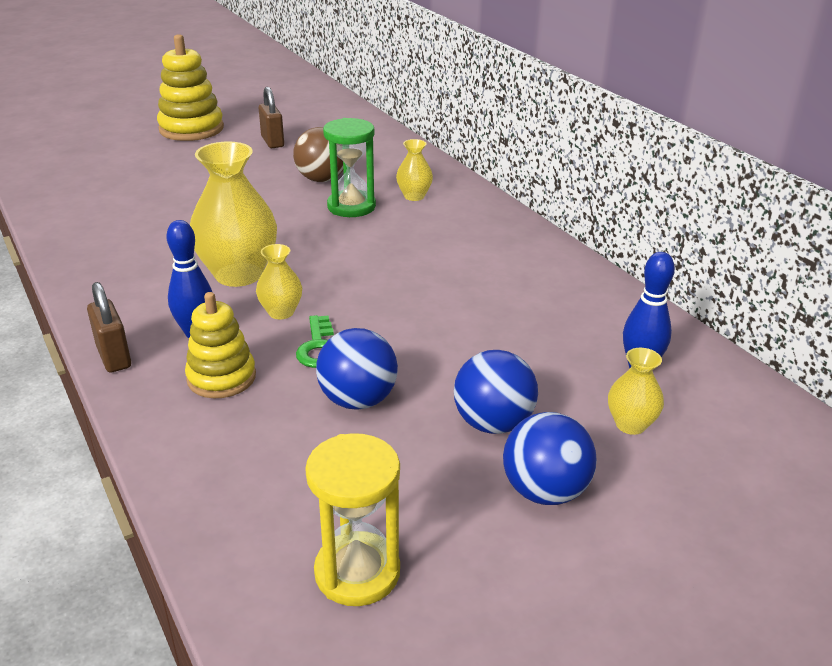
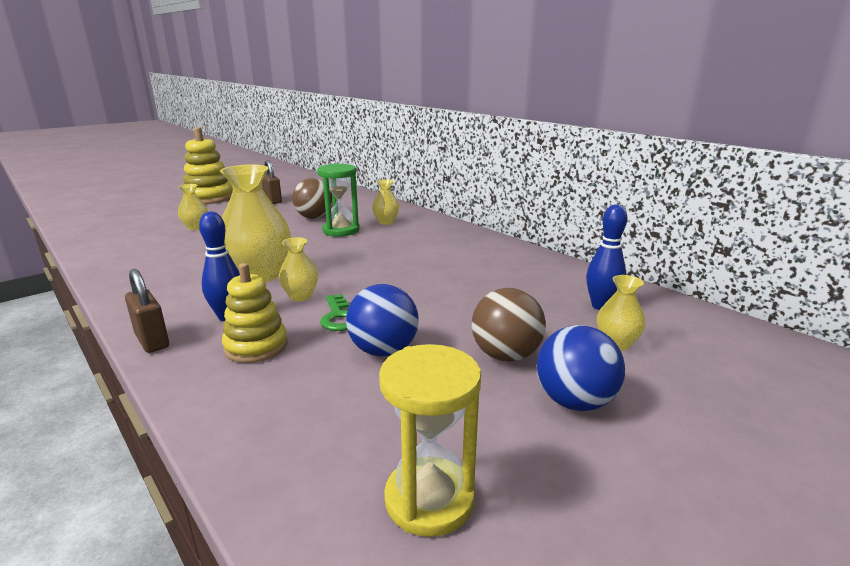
camera: 10 degrees left, 10 degrees down
blue ball [454,350,538,434] -> brown ball [472,288,546,361]
none -> yellow vase [178,184,208,230]

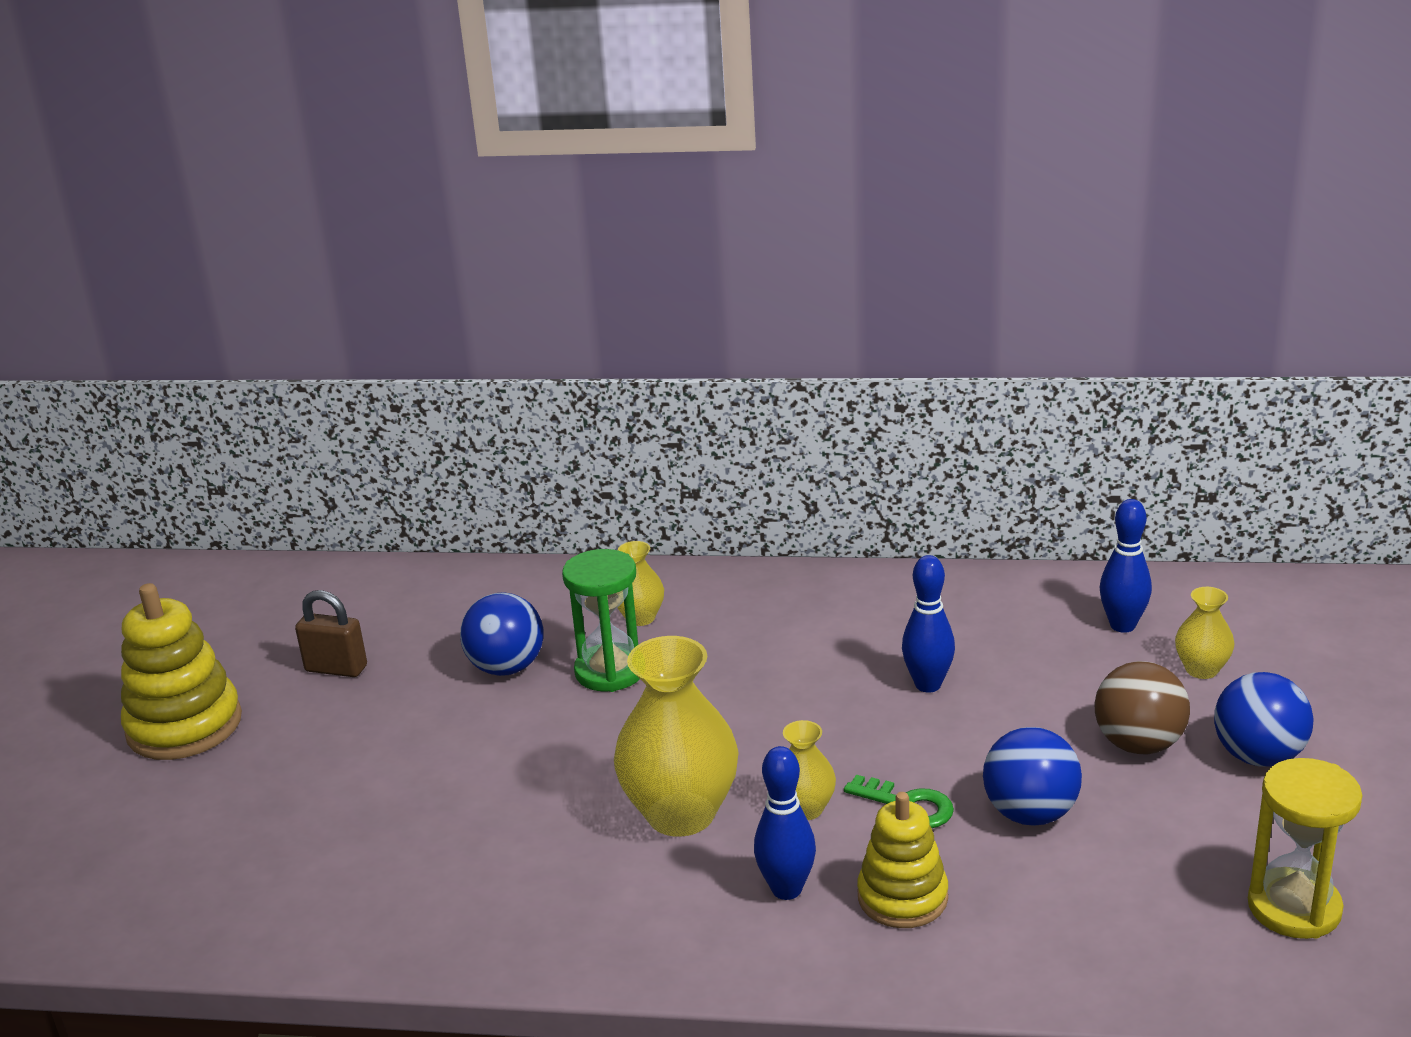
camera: 40 degrees left, 5 degrees up
brown padlock [125,269,169,353] -> none
yellow vase [178,184,208,230] -> none
brown ball [292,178,333,219] -> blue ball [460,592,544,676]
none -> blue bowling pin [902,555,955,693]

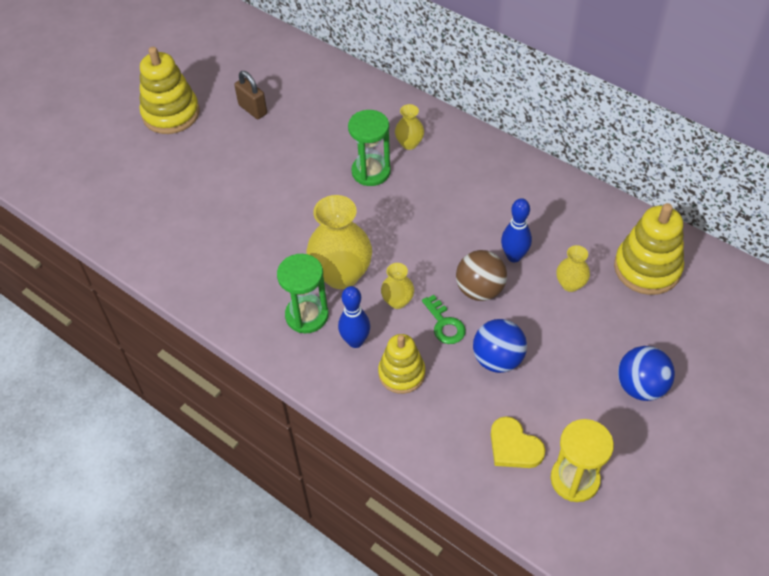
camera: 30 degrees right, 25 degrees up
blue ball [460,592,544,676] -> none
brown ball [1095,661,1190,755] -> brown ball moved to [456,250,507,301]
blue bowling pin [1099,499,1152,633] -> yellow stacking toy [614,203,684,295]
yellow vase [1175,587,1234,679] -> yellow vase moved to [556,245,590,292]
none -> green hourglass [277,254,329,333]
none -> yellow heart [491,417,545,468]

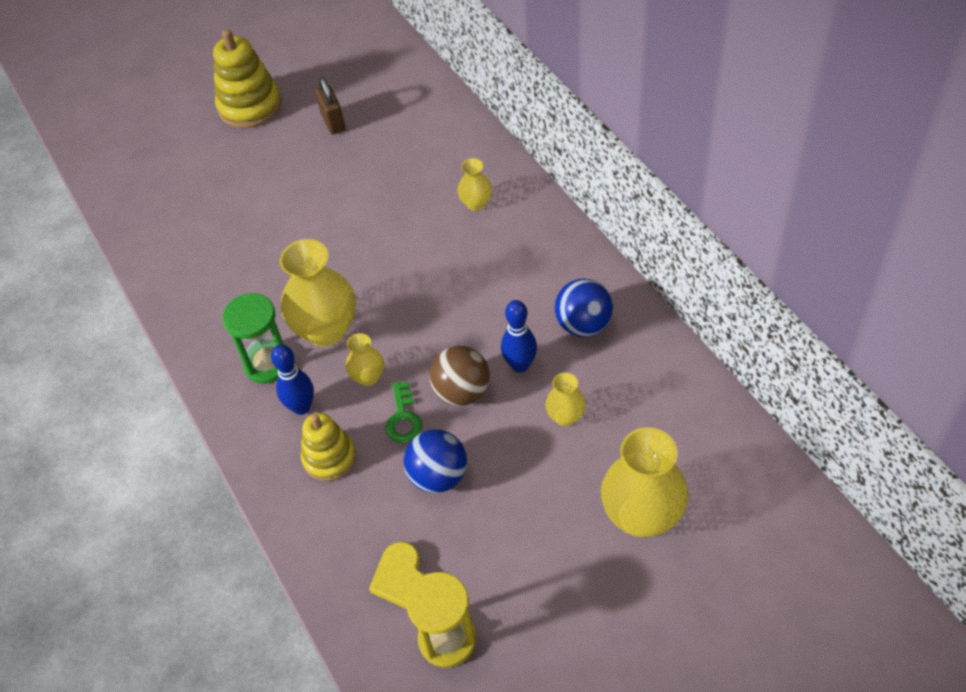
camera: 25 degrees right, 0 degrees up
green hourglass [348,110,391,186] -> none
yellow stacking toy [614,203,684,295] -> none
blue ball [618,346,675,401] -> blue ball moved to [555,278,613,337]
none -> yellow vase [601,427,689,537]

